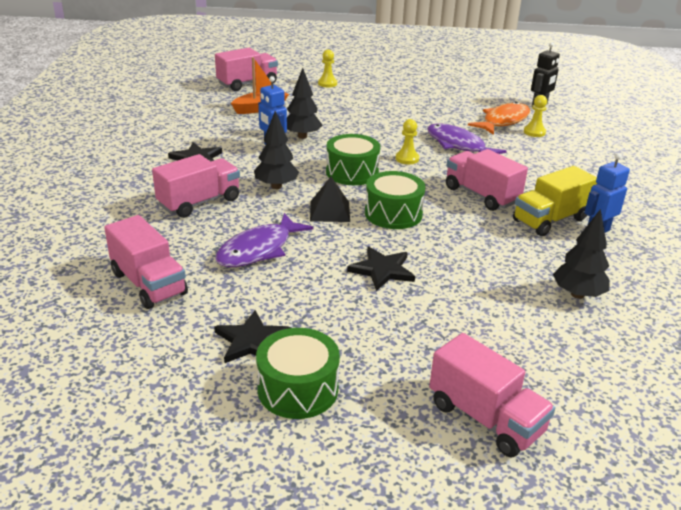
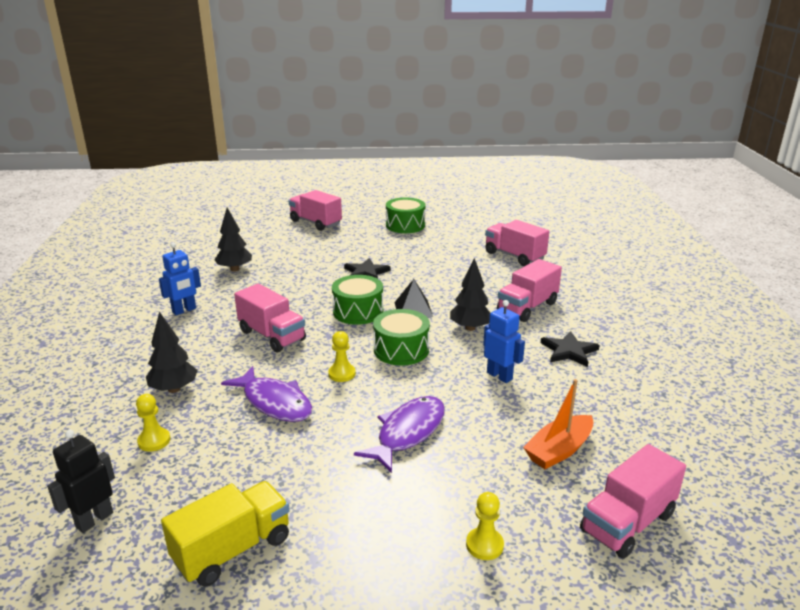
camera: 175 degrees right, 5 degrees down
black star [214,310,291,363] -> none
purple fish [215,213,313,267] -> purple fish moved to [354,396,445,473]
black tree [287,68,323,139] -> black tree moved to [146,312,198,393]
orange fish [468,102,530,135] -> none
yellow truck [513,166,597,236] -> yellow truck moved to [161,481,290,587]

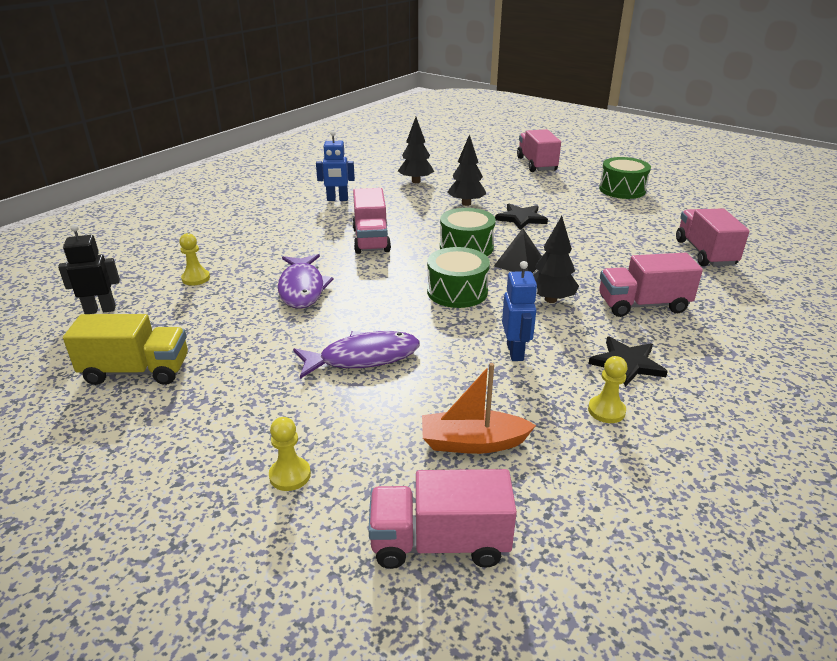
camera: 40 degrees right, 5 degrees up
black tree [146,312,198,393] -> black tree moved to [447,134,486,206]
yellow pawn [328,331,356,382] -> yellow pawn moved to [588,356,627,423]

